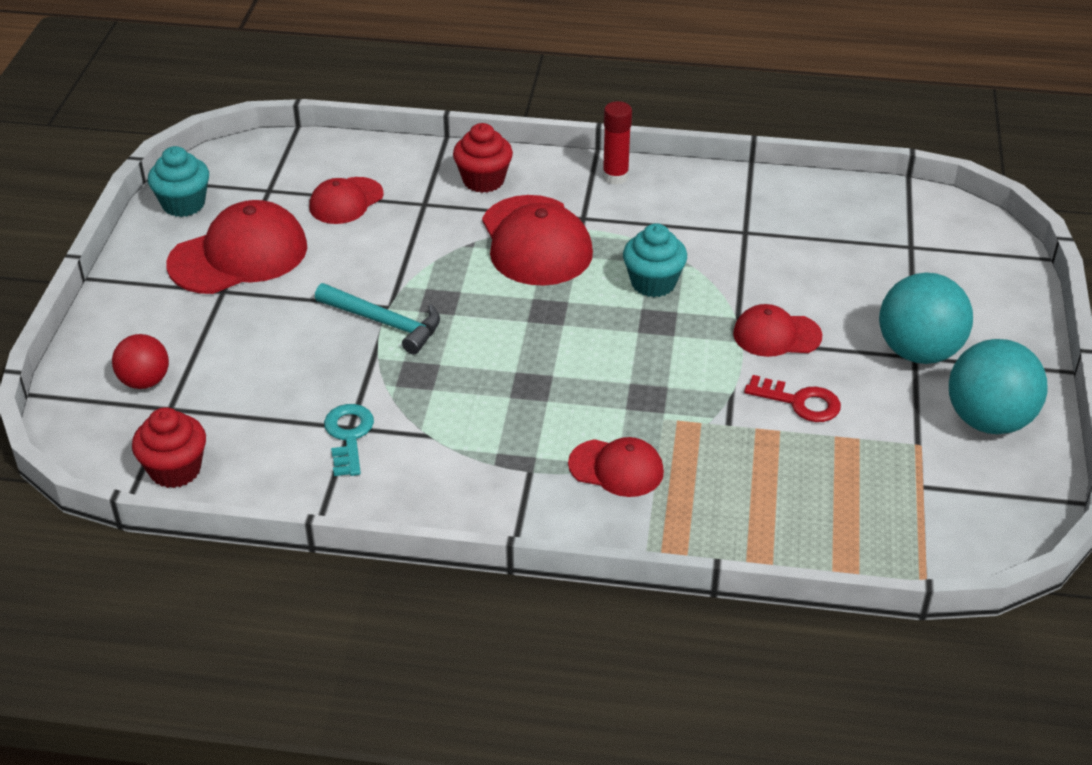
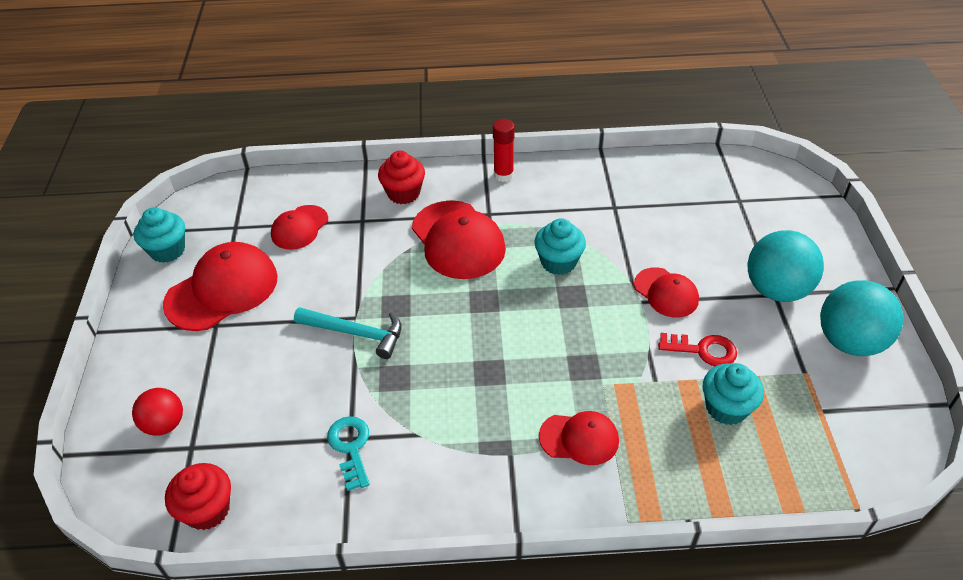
camera: 10 degrees left, 5 degrees up
red cap [733,304,822,357] -> red cap turned 120 degrees counterclockwise [634,267,699,318]
none -> turquoise cupcake [703,363,764,425]

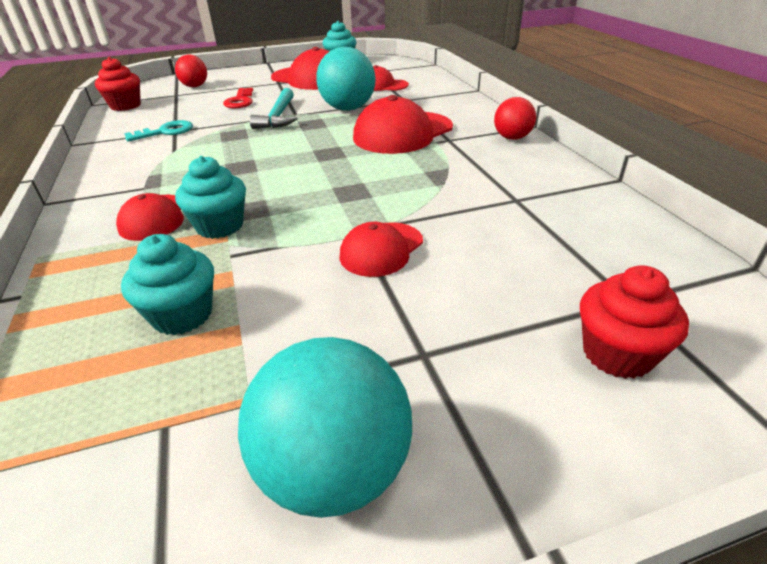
camera: 75 degrees right, 10 degrees down
red cupcake [378,151,425,204] -> red cupcake moved to [580,265,689,379]
red glue stick [493,119,515,182] -> red ball [494,97,536,140]
turquoise cupcake [534,218,586,275] -> turquoise cupcake moved to [175,156,246,239]
red key [658,333,737,366] -> red key moved to [223,88,253,108]
turquoise ball [748,230,824,302] -> turquoise ball moved to [316,47,376,111]

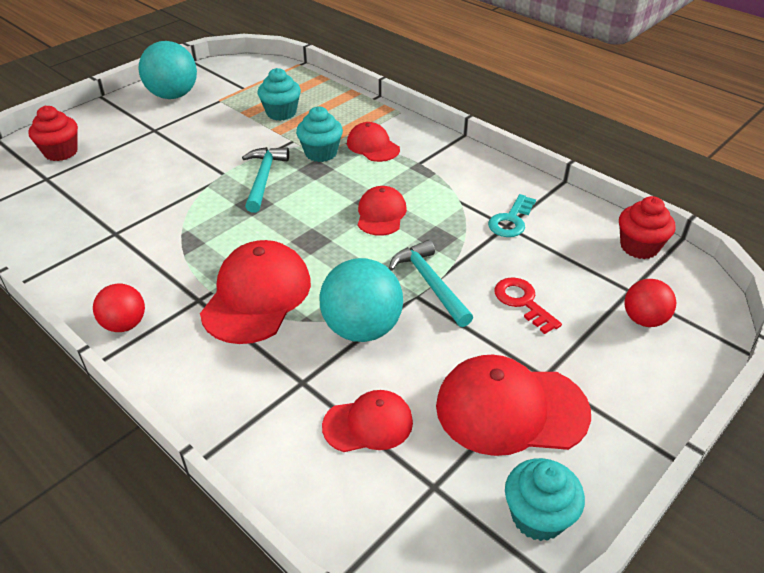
camera: 150 degrees right, 5 degrees up
red cap [339,222,423,277] -> red cap moved to [358,186,407,236]
none -> turquoise hammer [242,147,289,213]

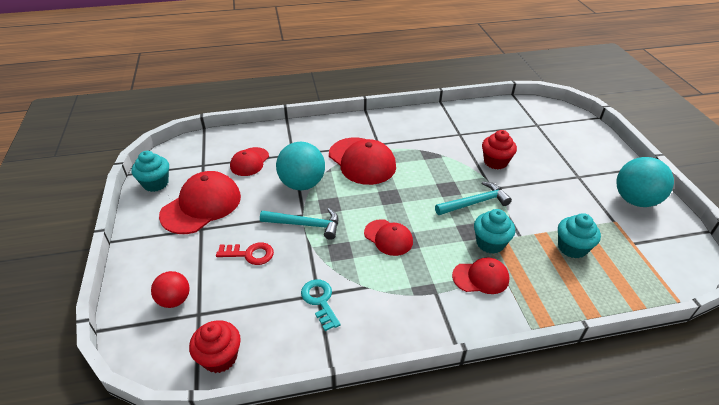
camera: 125 degrees right, 0 degrees up
red cupcake [28,106,78,161] -> red cupcake moved to [482,130,517,169]
red ball [93,283,145,332] -> none
turquoise hammer [242,147,289,213] -> turquoise hammer turned 60 degrees counterclockwise [435,181,512,215]

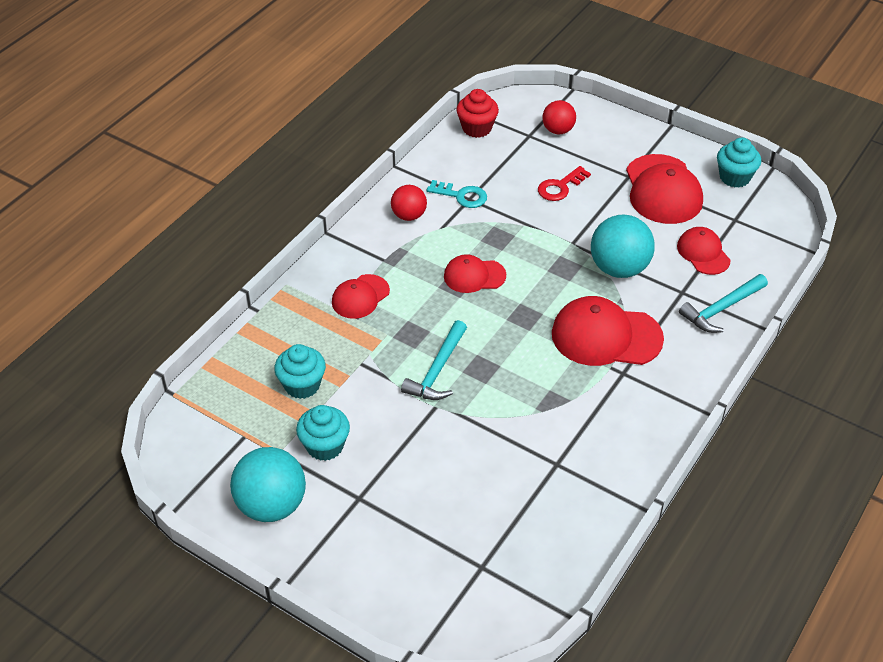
camera: 135 degrees right, 5 degrees up
turquoise hammer [260,208,338,240] -> turquoise hammer moved to [679,274,768,333]
turquoise cupcake [474,209,515,254] -> turquoise cupcake moved to [296,405,350,461]
red cupcake [482,130,517,169] -> none
none -> red ball [391,185,427,221]

